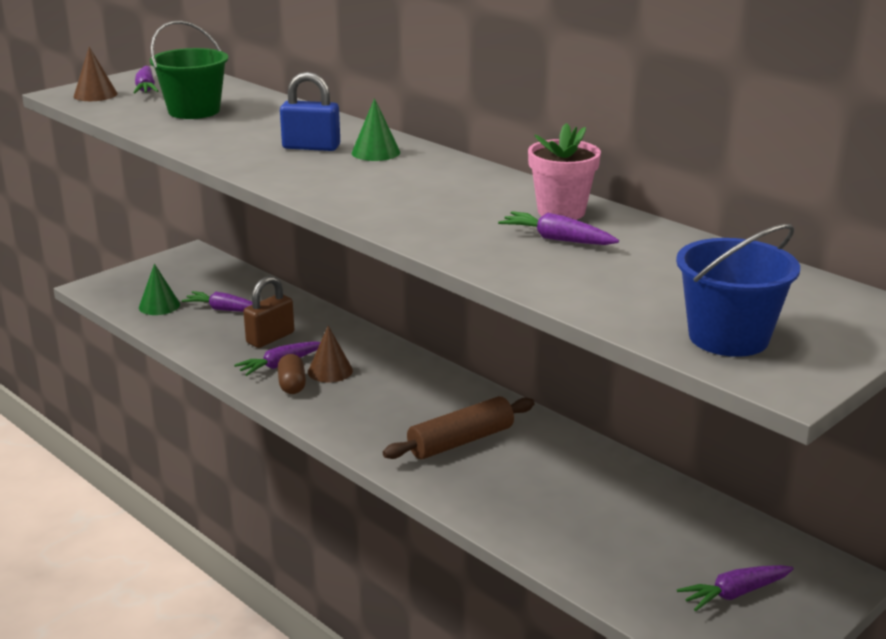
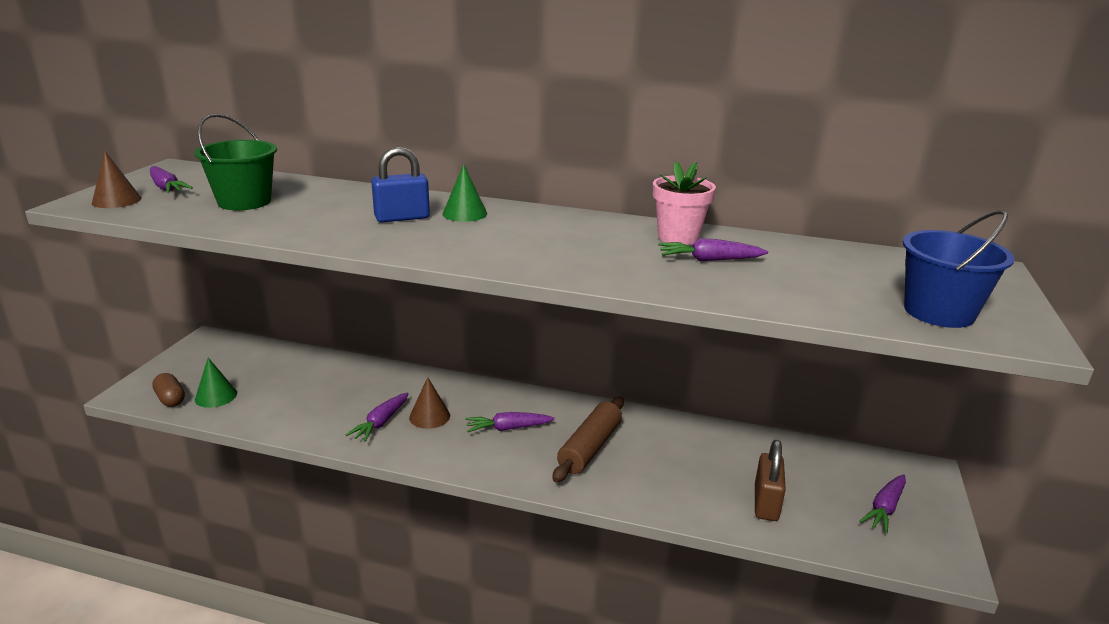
camera: 30 degrees left, 0 degrees up
purple carrot [181,291,252,312] -> purple carrot moved to [465,412,555,432]
brown padlock [243,276,294,348] -> brown padlock moved to [755,440,786,521]
brown capsule [278,354,306,394] -> brown capsule moved to [152,373,185,407]

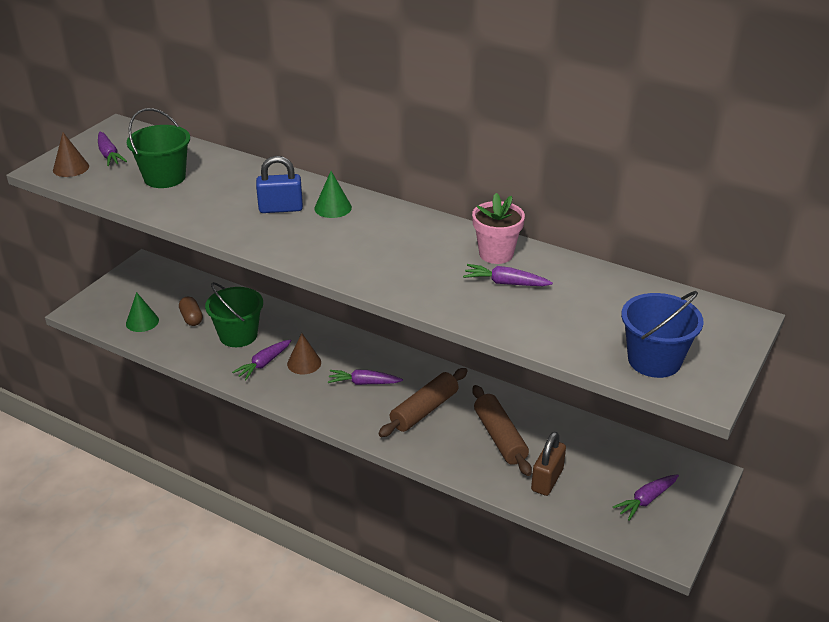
camera: 15 degrees right, 10 degrees up
brown capsule [152,373,185,407] -> brown capsule moved to [179,297,203,326]
none -> green bucket [205,282,263,347]
none -> brown rolling pin [472,385,532,476]

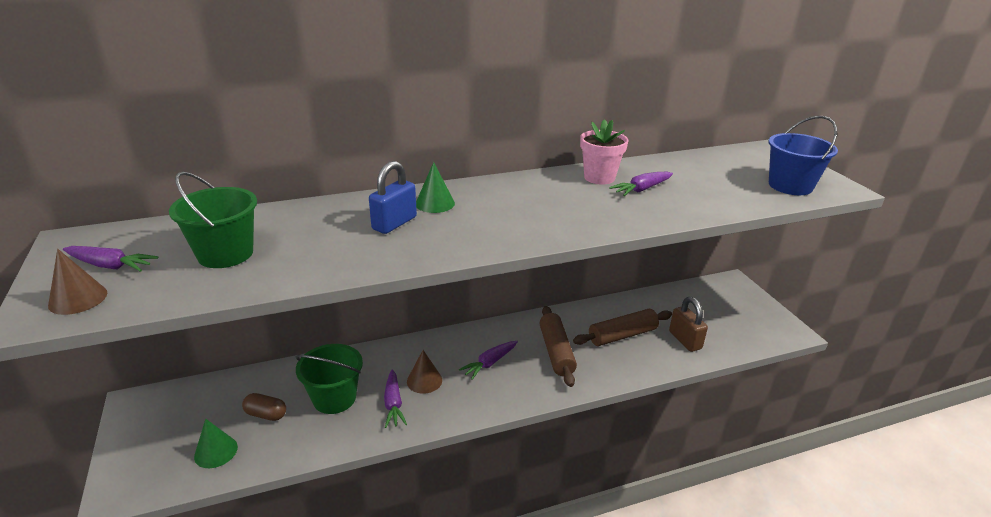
camera: 50 degrees left, 5 degrees down
brown rolling pin [472,385,532,476] -> brown rolling pin turned 45 degrees counterclockwise [573,309,672,346]
purple carrot [613,474,679,521] -> none

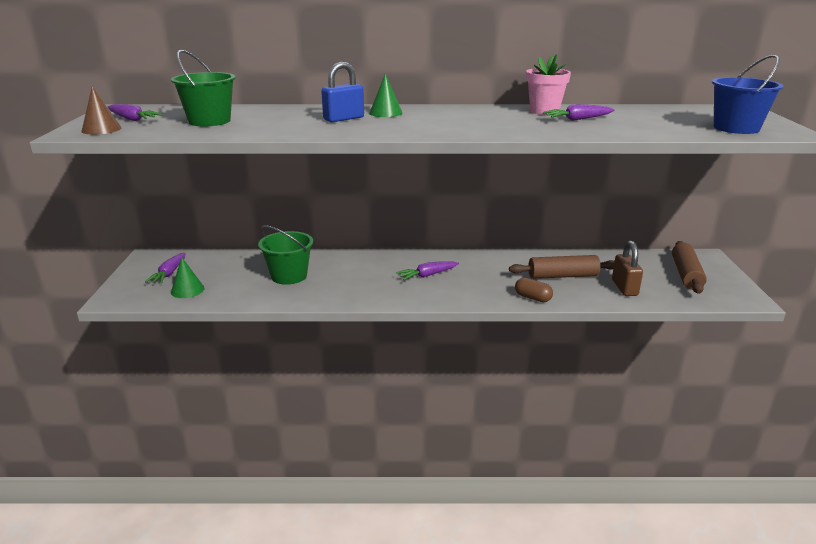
camera: 20 degrees right, 5 degrees down
brown capsule [242,393,286,421] -> brown capsule moved to [515,278,553,302]
purple carrot [384,369,407,428] -> purple carrot moved to [145,253,186,283]
brown cone [407,350,442,394] -> none
brown rolling pin [540,306,577,387] -> brown rolling pin moved to [672,241,707,294]

